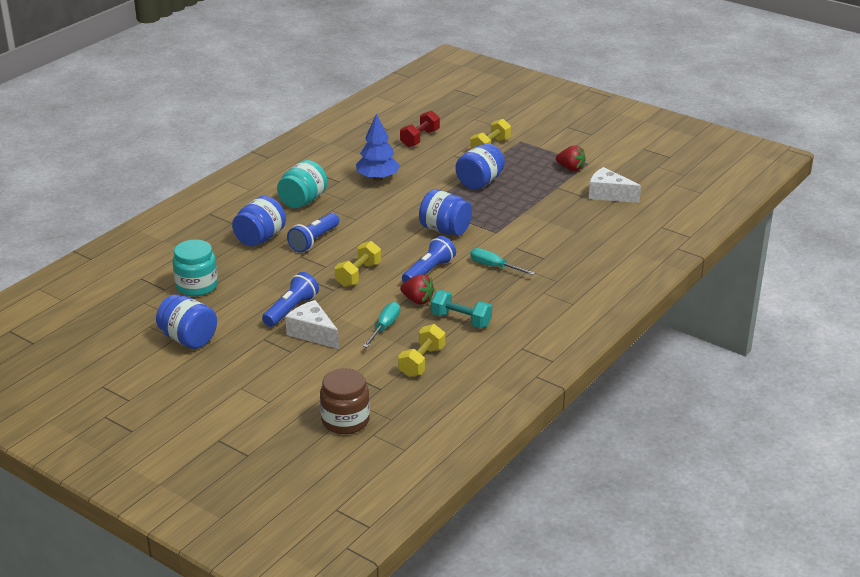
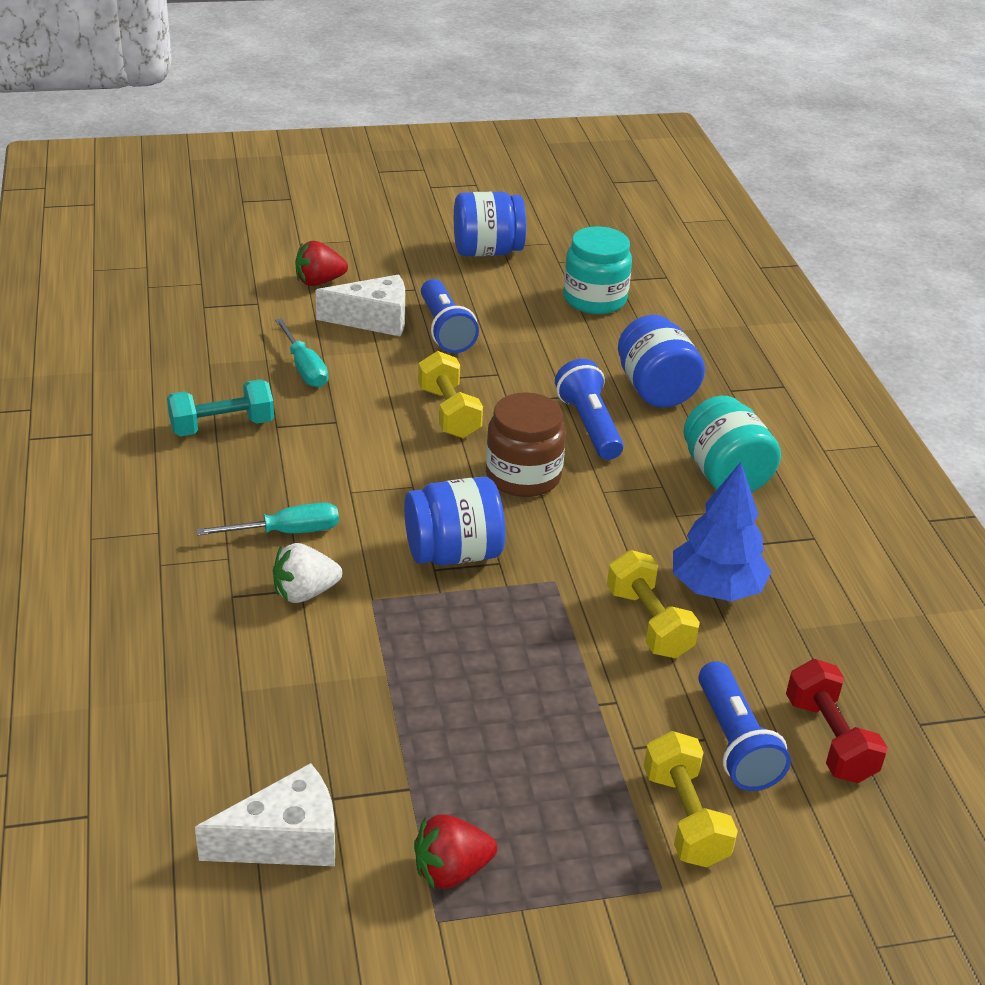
camera: 130 degrees right, 5 degrees up
brown jar [320,368,370,434] -> brown jar moved to [486,392,566,497]
yellow dumbbell [398,324,445,377] -> yellow dumbbell moved to [607,550,700,658]
red strawberry [400,275,435,304] -> red strawberry moved to [295,241,348,286]
blue flashlight [402,236,456,282] -> blue flashlight moved to [698,661,791,791]
blue jar [456,143,505,190] -> none
none -> white strawberry [273,543,342,603]

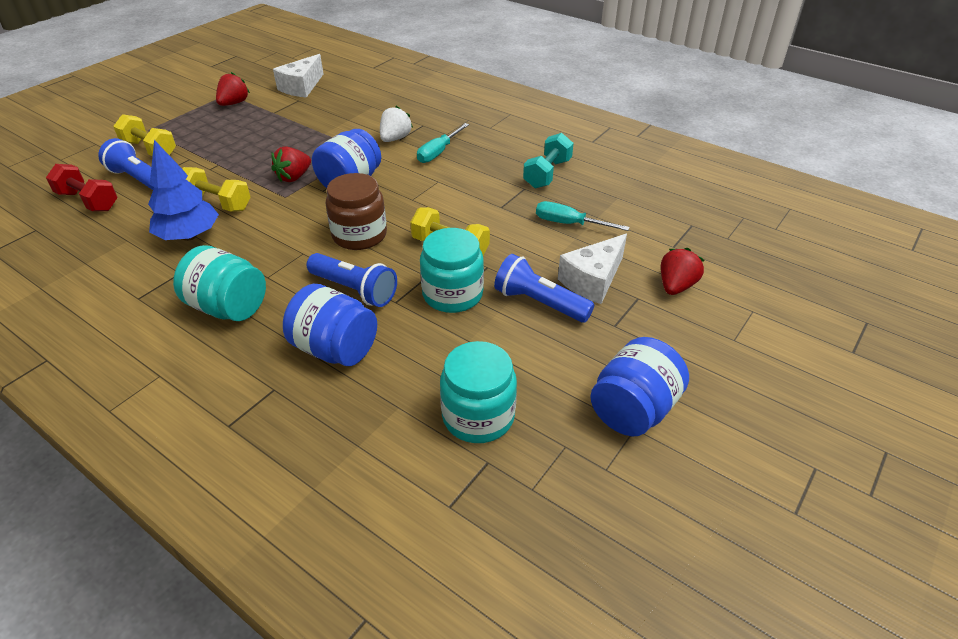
camera: 140 degrees right, 5 degrees up
none -> red strawberry [271,146,311,182]
none -> turquoise jar [420,228,484,313]

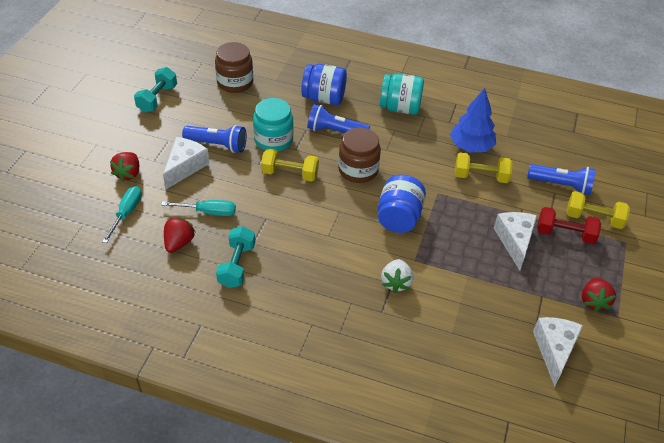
camera: 160 degrees right, 5 degrees up
red dumbbell [46,164,118,211] -> red dumbbell moved to [537,207,601,244]
red strawberry [271,146,311,182] -> red strawberry moved to [164,217,195,253]
turquoise screwdriver [417,123,469,163] -> turquoise screwdriver moved to [102,186,142,243]
turquoise jar [440,341,517,443] -> brown jar [215,42,253,93]
blue jar [590,337,689,437] -> turquoise dumbbell [134,67,177,112]
none -> white cheese [494,212,537,270]

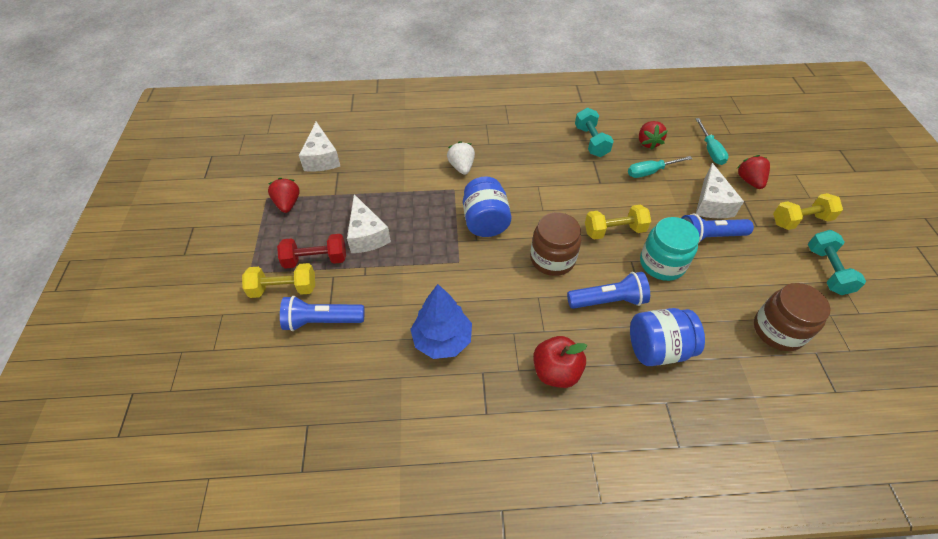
camera: 160 degrees right, 5 degrees up
turquoise jar [380,73,424,115] -> red apple [533,336,587,388]
yellow dumbbell [455,153,513,183] -> yellow dumbbell moved to [773,193,843,230]

